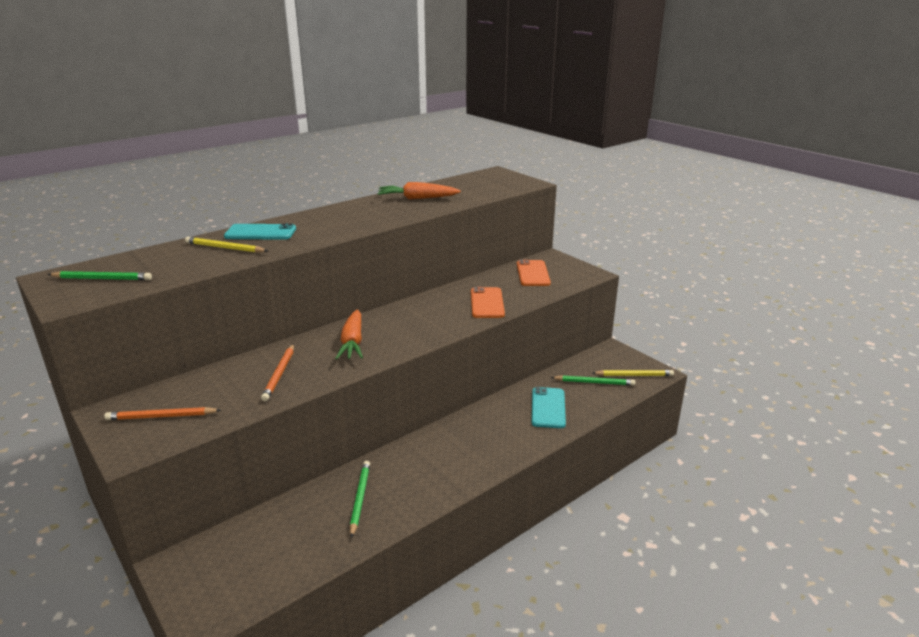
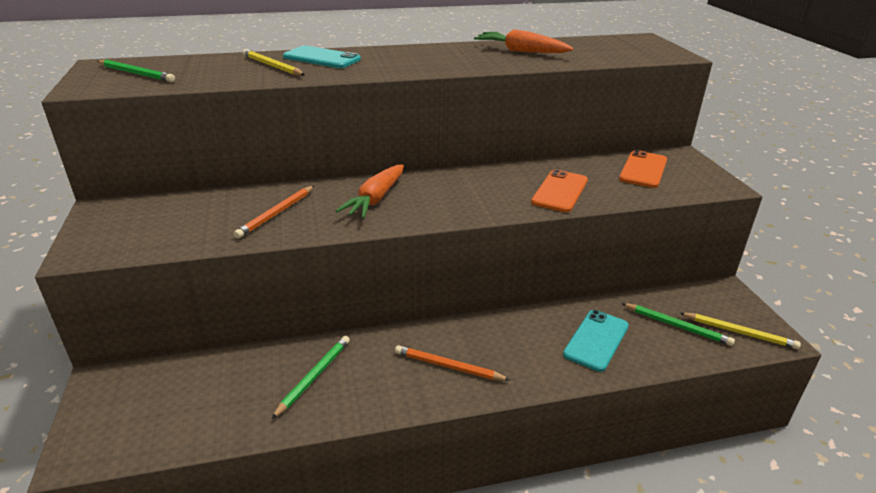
camera: 25 degrees right, 5 degrees up
orange pencil [104,407,221,420] -> orange pencil moved to [395,345,510,381]

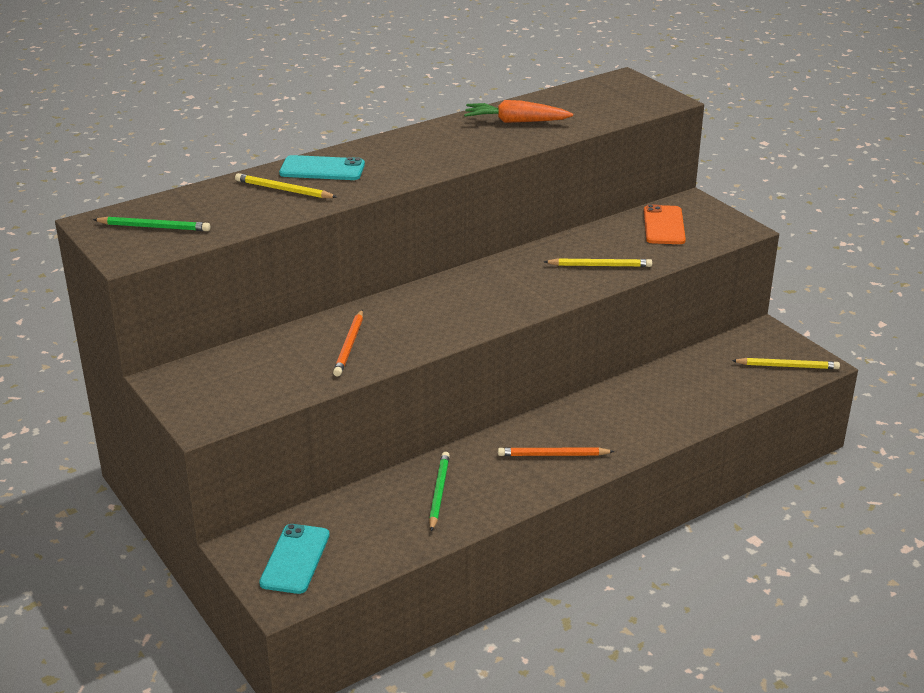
camera: 20 degrees left, 0 degrees up
orange carrot [336,164,404,218] -> none
orange phone [531,169,588,212] -> yellow pencil [544,258,652,267]
turquoise phone [563,310,629,372] -> turquoise phone moved to [259,524,330,594]
green pencil [621,303,735,346] -> none

